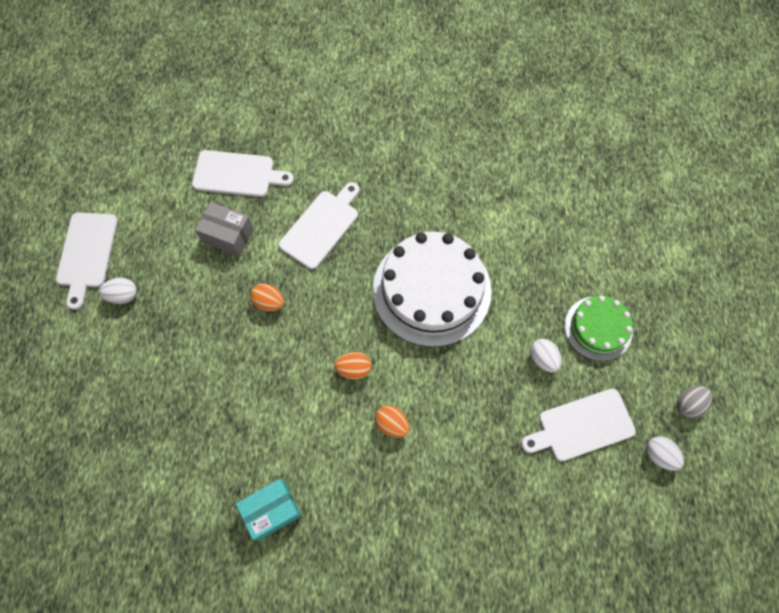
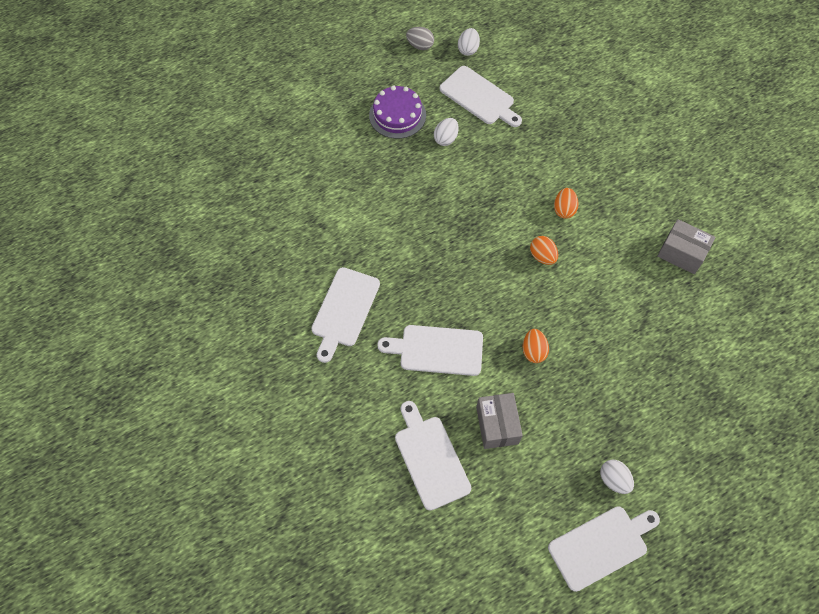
camera: 120 degrees left, 5 degrees down
turquoise box [236,479,301,541] -> grey box [657,219,715,274]
white cake [373,232,492,347] -> none
green cake [565,296,633,361] -> purple cake [369,85,426,139]
none -> white cutting board [311,267,380,363]

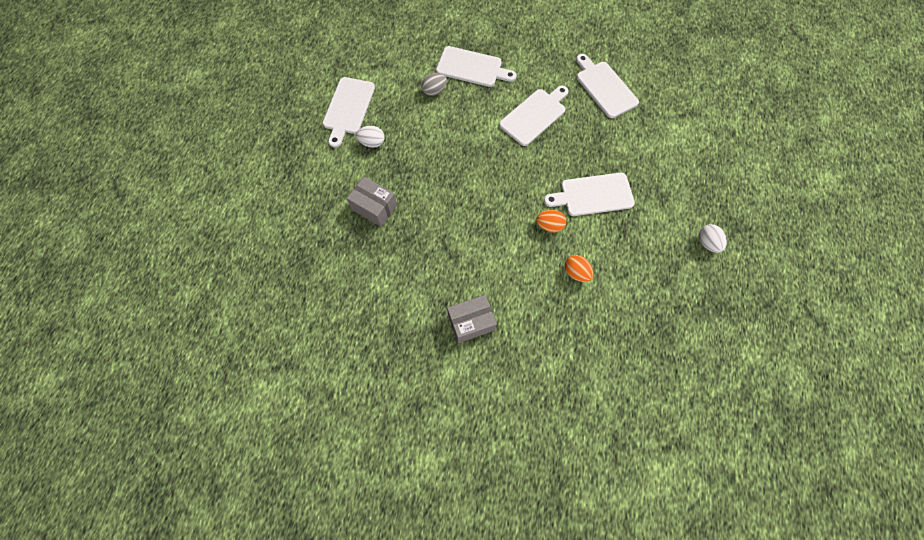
camera: 130 degrees right, 5 degrees up
purple cake [369,85,426,139] -> none
grey egg [406,27,434,50] -> grey egg moved to [421,73,447,96]
white cutting board [440,66,522,127] -> white cutting board moved to [544,173,635,216]
white egg [458,28,480,56] -> none
grey box [476,393,523,449] -> grey box moved to [347,177,397,227]
orange egg [523,329,549,363] -> none

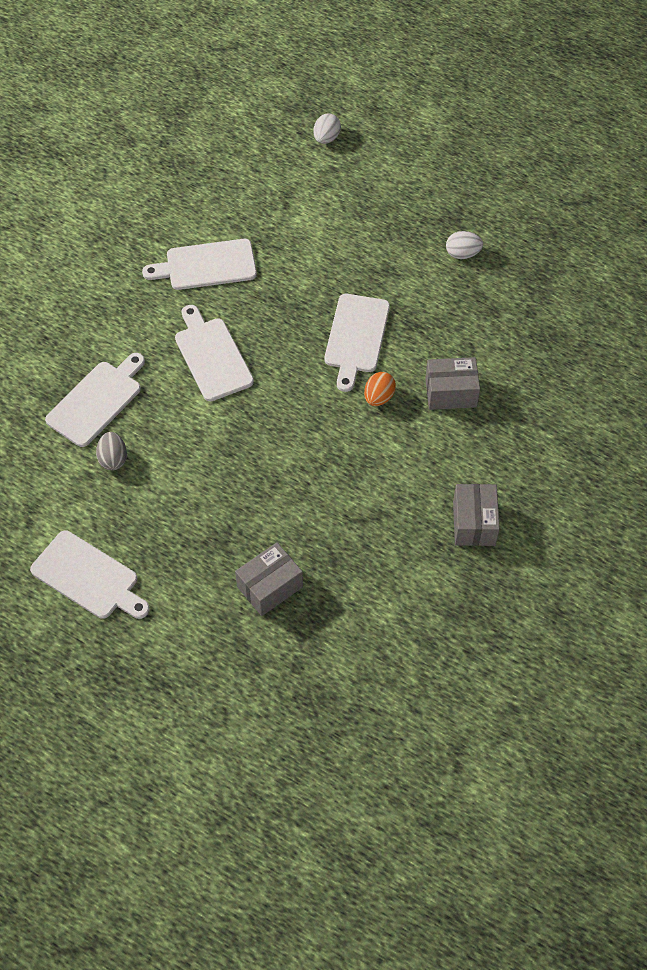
camera: 70 degrees left, 10 degrees down
white egg [356,126,385,148] -> white egg moved to [313,113,341,144]
orange egg [565,255,593,282] -> grey box [425,357,480,410]

